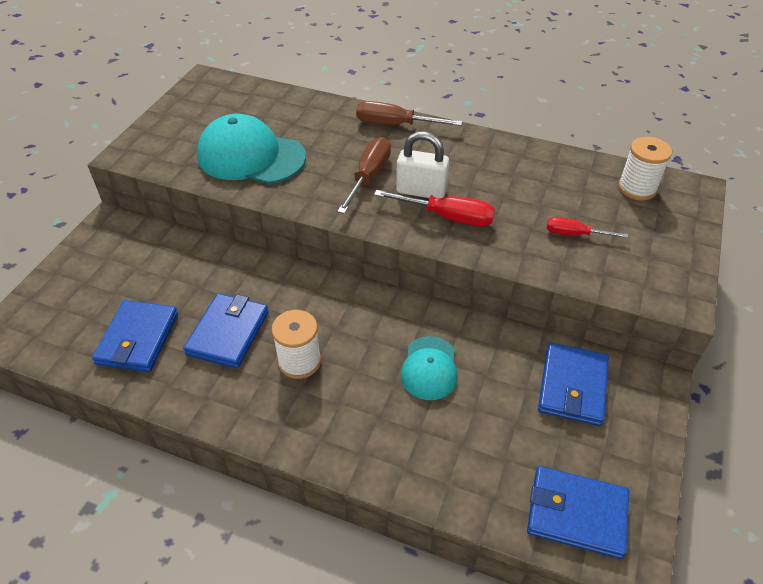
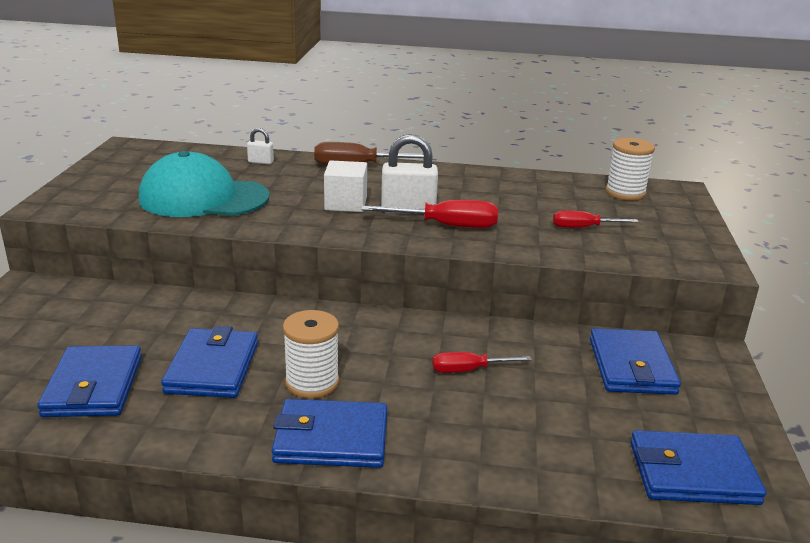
camera: 15 degrees left, 20 degrees down
brown screwdriver [337,137,391,214] -> white cube [324,160,367,212]
turquoise cap [401,336,458,400] -> red screwdriver [432,352,532,373]
none -> white padlock [247,128,274,164]
none -> blue wallet [271,399,387,468]

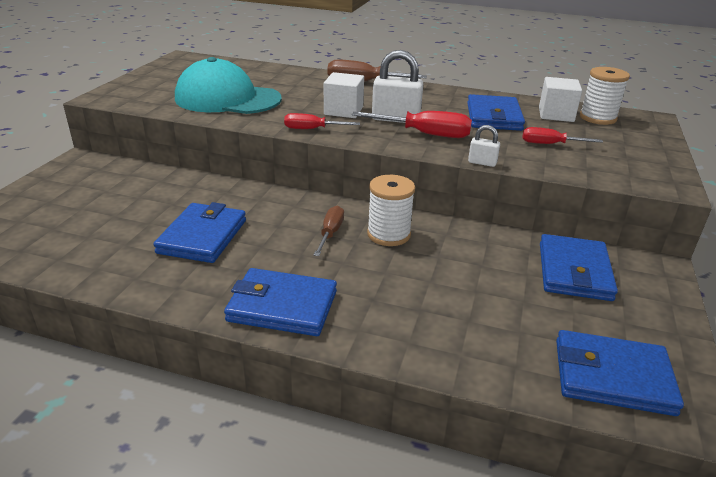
camera: 10 degrees right, 5 degrees up
blue wallet [37,345,142,417] -> blue wallet moved to [467,94,525,131]
white padlock [247,128,274,164] -> white padlock moved to [468,125,500,167]
white spool [283,310,339,398] -> white spool moved to [367,175,415,246]
red screwdriver [432,352,532,373] -> red screwdriver moved to [284,113,360,129]
none -> brown screwdriver [314,206,344,256]
none -> white cube [539,77,582,122]

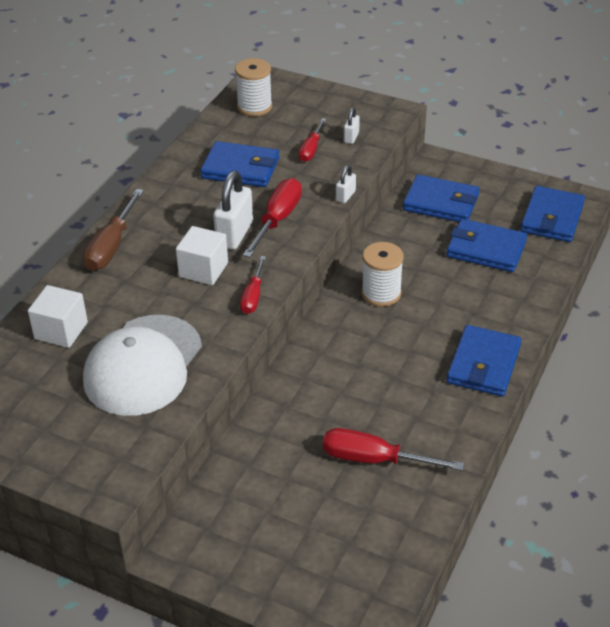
camera: 80 degrees left, 10 degrees up
blue wallet [153,202,246,263] -> blue wallet moved to [446,219,527,272]
turquoise cap [175,57,282,114] -> white cap [83,315,202,416]
brown screwdriver [314,206,344,256] -> none
white cube [539,77,582,122] -> white cube moved to [28,285,88,348]
none -> red screwdriver [323,428,464,471]
none -> white padlock [344,107,360,144]

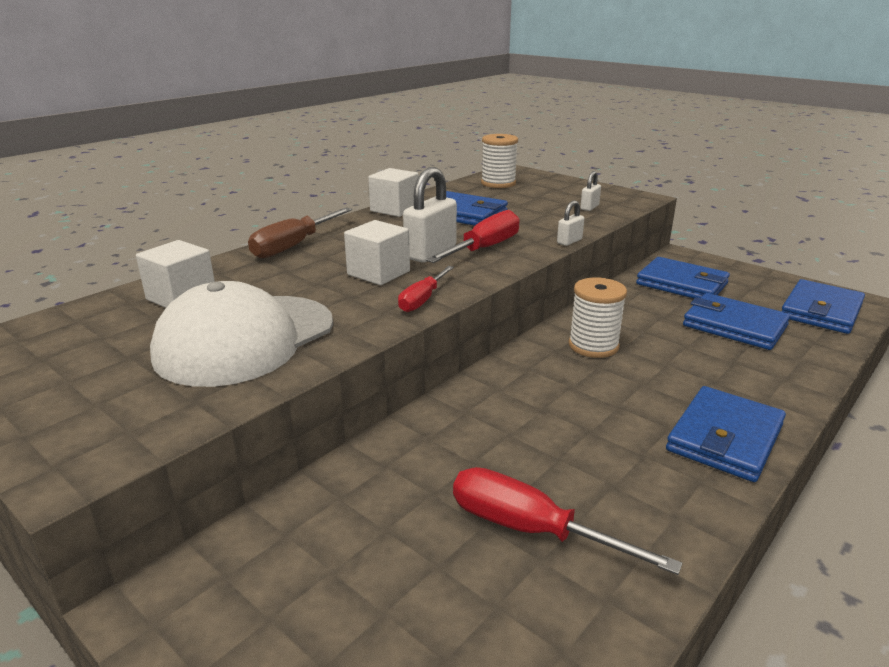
camera: 15 degrees right, 15 degrees down
red screwdriver [298,118,326,162] -> none
none -> white cube [368,168,419,217]

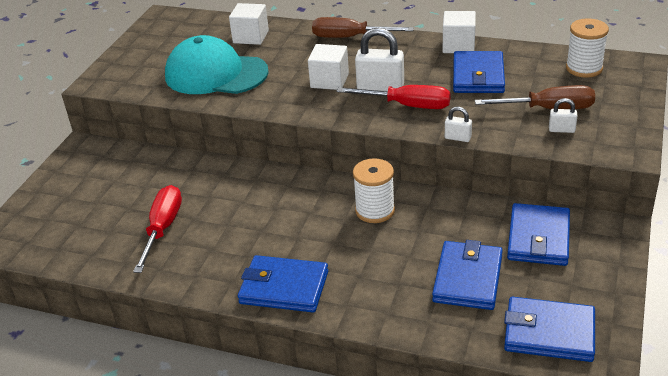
camera: 70 degrees right, 10 degrees up
white cap [150,281,333,387] -> turquoise cap [165,35,269,94]
red screwdriver [398,266,454,312] -> none
none -> brown screwdriver [475,85,595,109]

